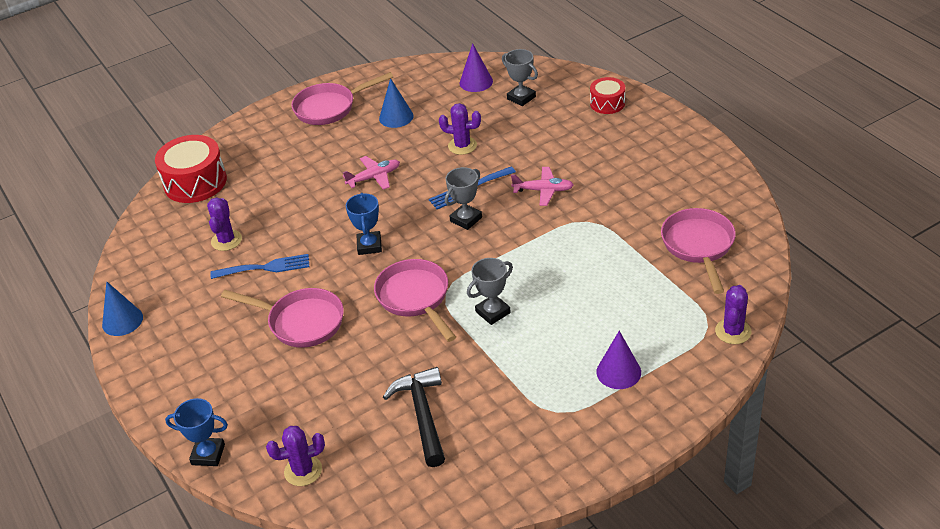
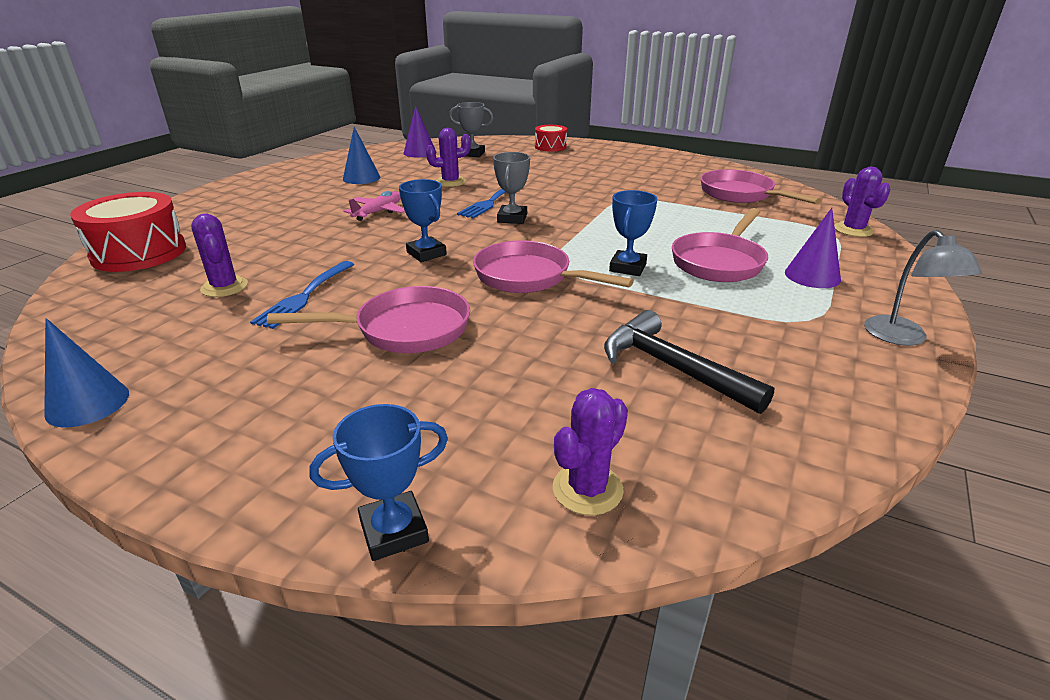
camera: 35 degrees left, 10 degrees down
blue fork [210,254,309,279] -> blue fork turned 150 degrees clockwise [250,261,354,329]
pink pan [291,72,393,125] -> pink pan moved to [672,208,768,282]
grey trophy [467,258,513,325] -> blue trophy [609,190,658,276]
pink plane [511,167,574,206] -> none
none -> grey lamp [864,230,982,346]

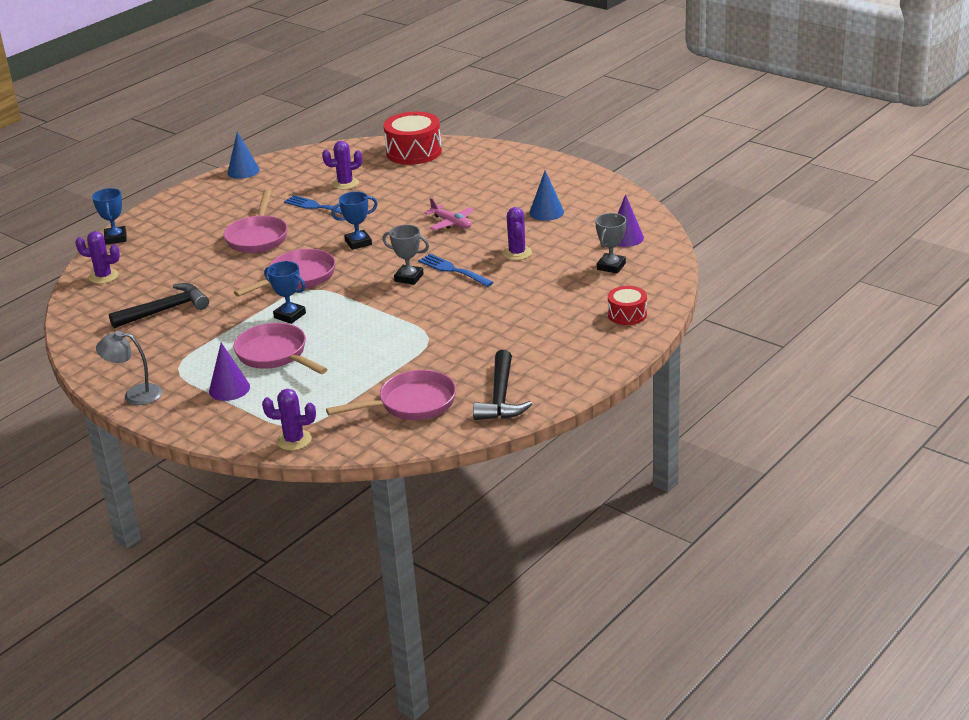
camera: 105 degrees right, 0 degrees up
purple cactus [553,388,628,515] -> purple cactus turned 45 degrees counterclockwise [75,231,120,284]
none -> black hammer [473,350,532,420]

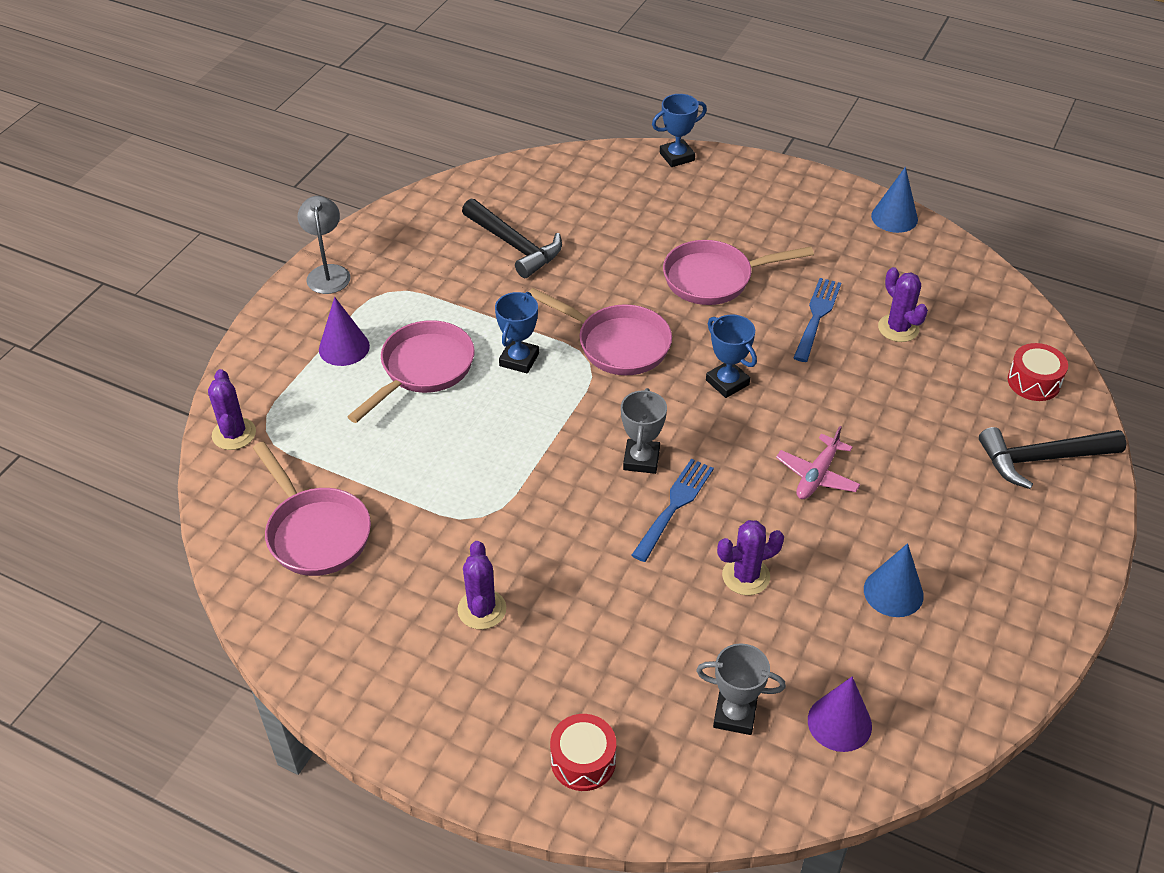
camera: 75 degrees right, 15 degrees up
purple cactus [75,231,120,284] -> purple cactus moved to [457,541,506,629]
red drum [384,112,442,165] -> red drum [1008,343,1068,401], size x0.57
black hammer [473,350,532,420] -> black hammer moved to [979,427,1127,489]

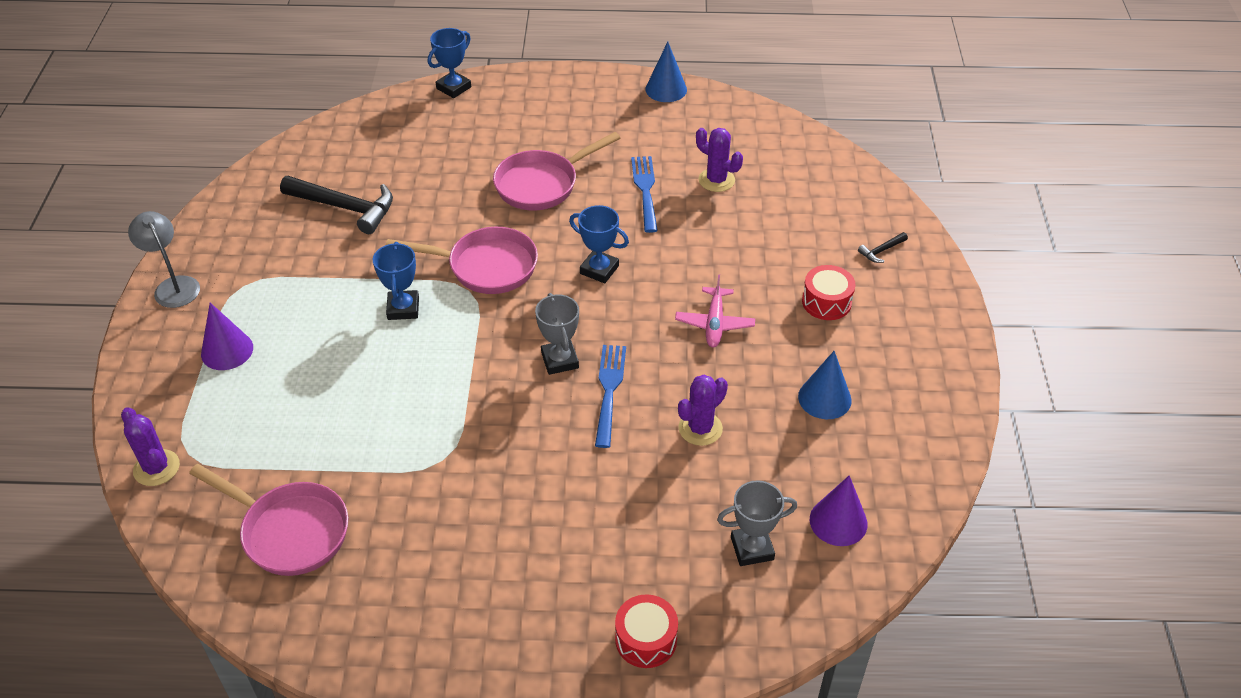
camera: 25 degrees left, 0 degrees up
pink pan [347,320,475,423] -> none
purple cactus [457,541,506,629] -> none
black hammer [979,427,1127,489] -> black hammer [858,232,908,263], size x0.44
red drum [1008,343,1068,401] -> red drum moved to [802,265,856,320]

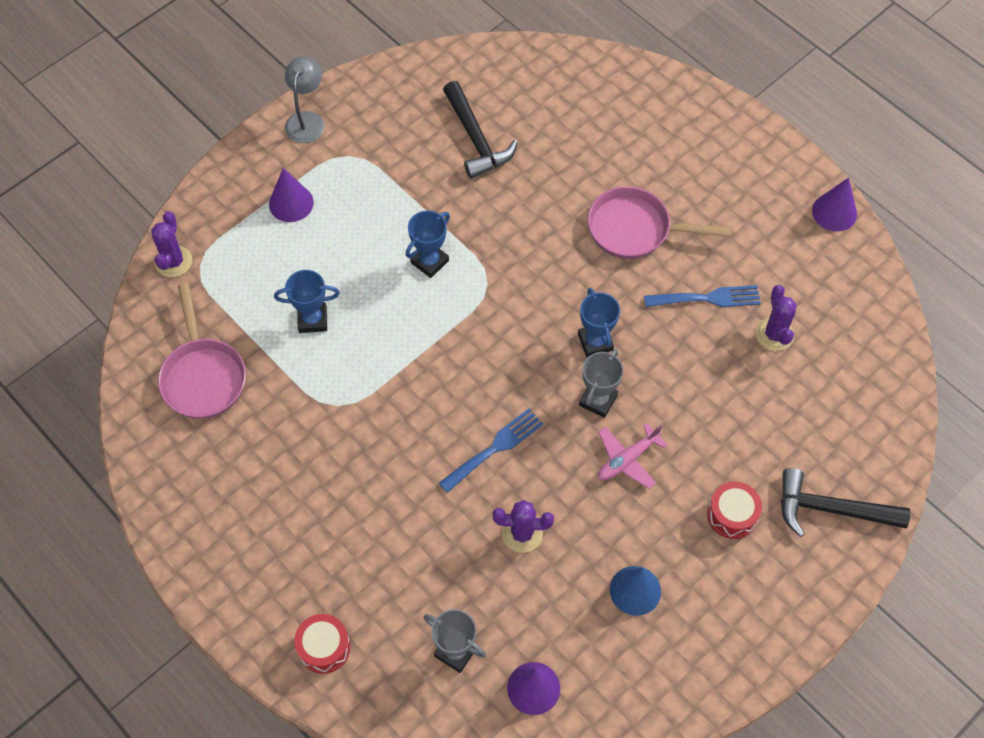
camera: 45 degrees right, 15 degrees up
pink pan [386,227,538,294] -> none
blue trophy [428,28,471,98] -> blue trophy moved to [274,270,340,333]
grey trophy [535,293,579,375] -> grey trophy moved to [579,349,624,418]
blue fork [631,156,658,233] -> blue fork turned 45 degrees clockwise [644,285,761,307]
blue cone [645,42,687,102] -> purple cone [812,177,857,232]
black hammer [858,232,908,263] -> black hammer [781,468,910,537], size x2.28

